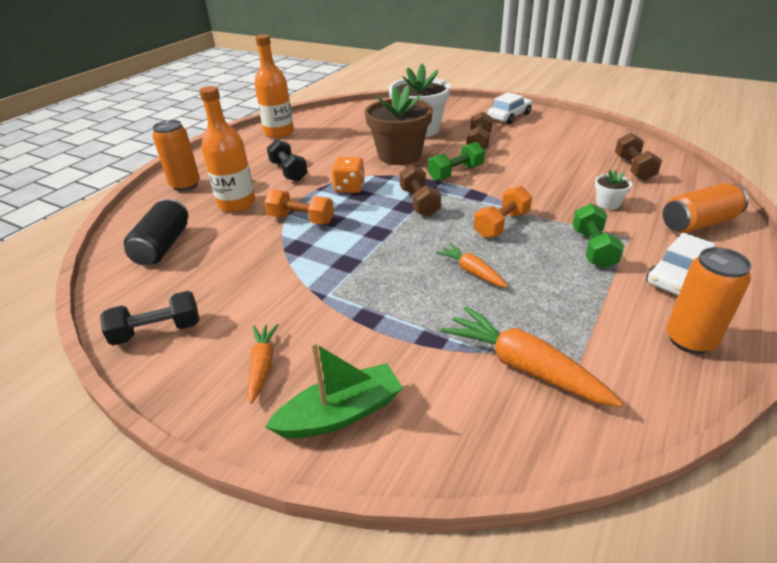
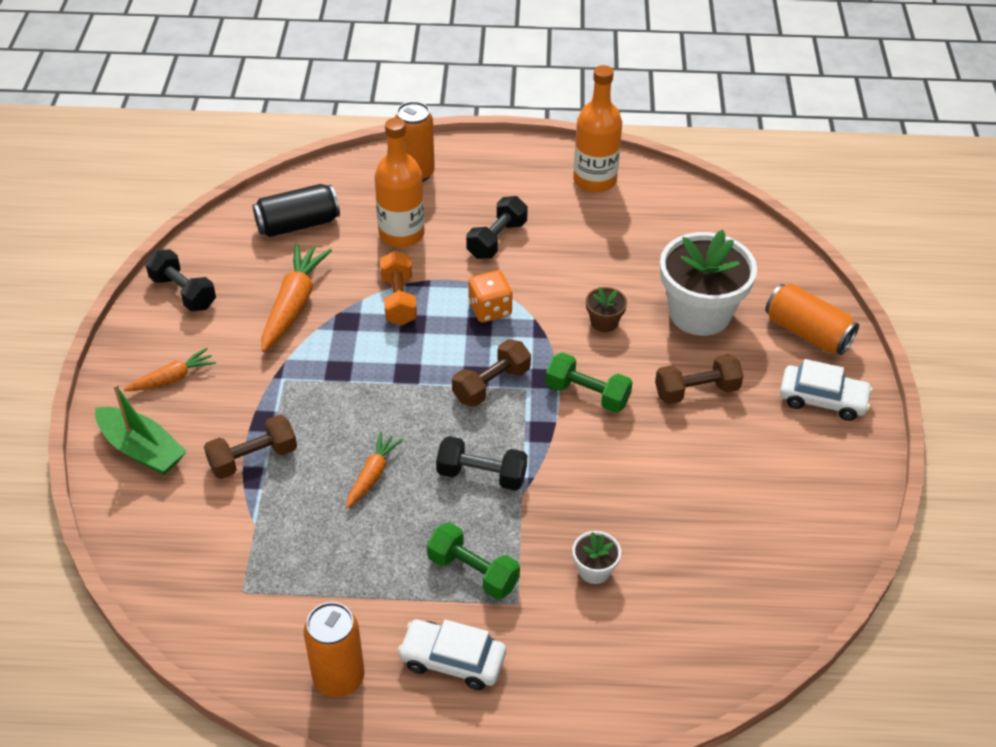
camera: 60 degrees right, 10 degrees up
brown flower pot [365,85,433,165] -> brown flower pot [586,287,627,332], size x0.44
orange carrot [441,306,623,407] -> orange carrot moved to [262,243,332,352]
orange dumbbell [474,186,532,238] -> black dumbbell [436,436,527,491]
green dumbbell [572,203,624,268] -> green dumbbell turned 60 degrees clockwise [427,522,520,600]
brown dumbbell [615,133,662,181] -> brown dumbbell moved to [204,415,297,479]
orange can [663,183,749,233] -> orange can moved to [765,283,859,355]

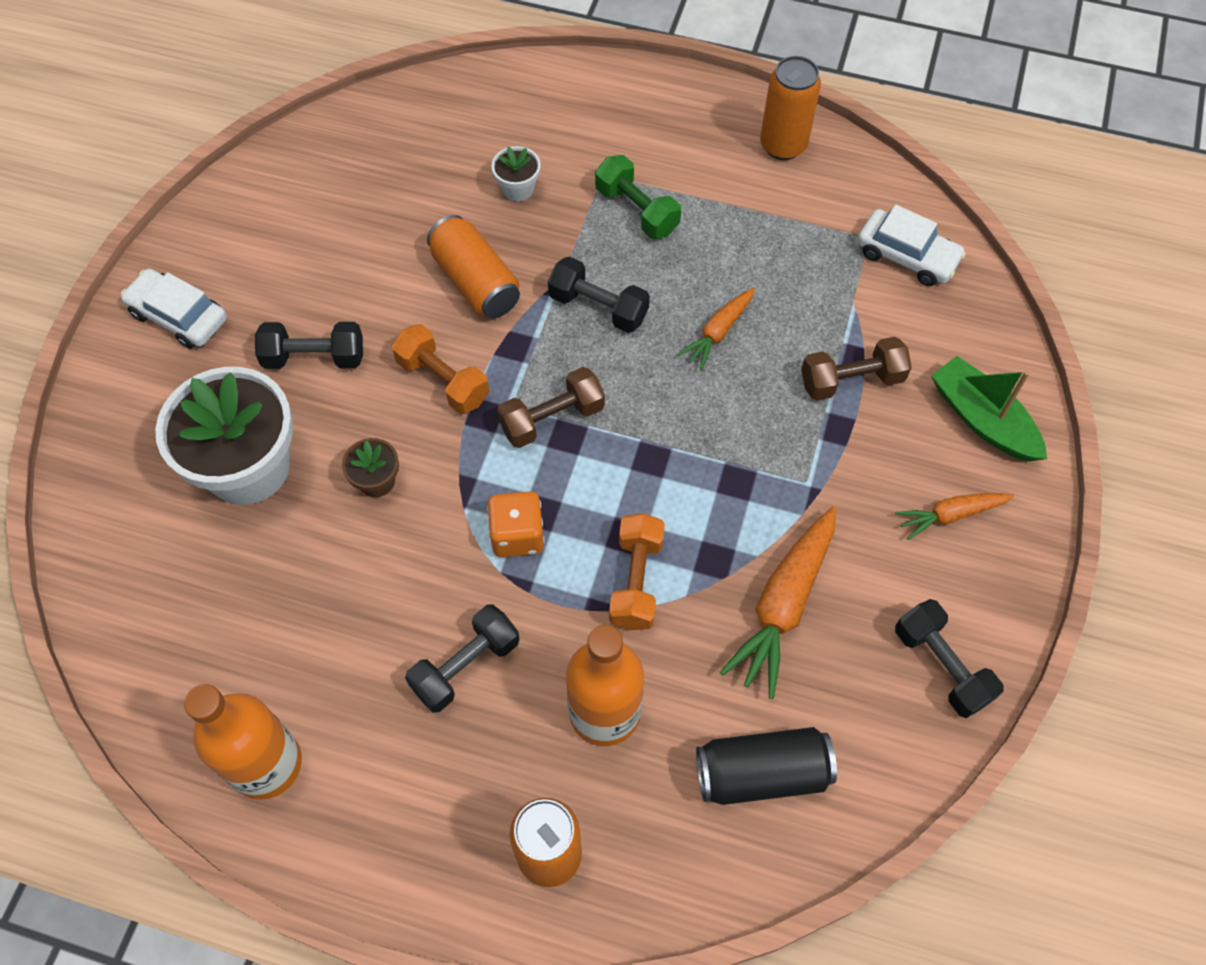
camera: 165 degrees left, 15 degrees up
white car [398,620,506,690] -> white car moved to [857,205,966,286]
green dumbbell [546,353,633,413] -> orange dumbbell [392,324,489,414]
brown dumbbell [655,354,743,404] -> black dumbbell [255,322,363,369]
orange can [765,283,859,355] -> orange can moved to [427,215,520,318]

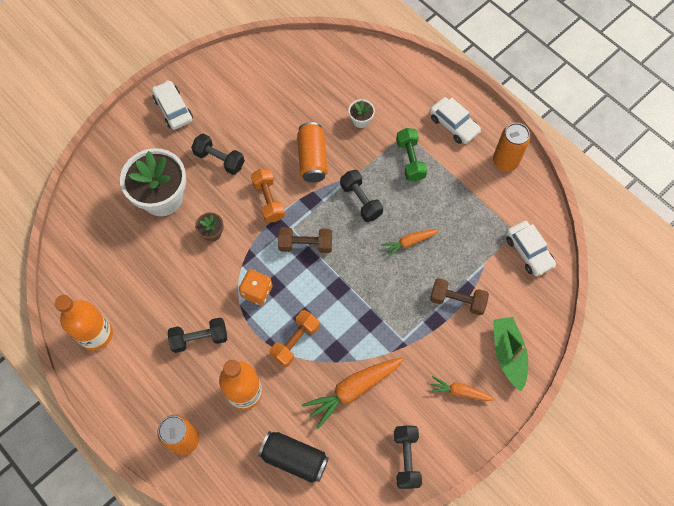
camera: 30 degrees right, 5 degrees up
none -> white car [430,97,481,144]

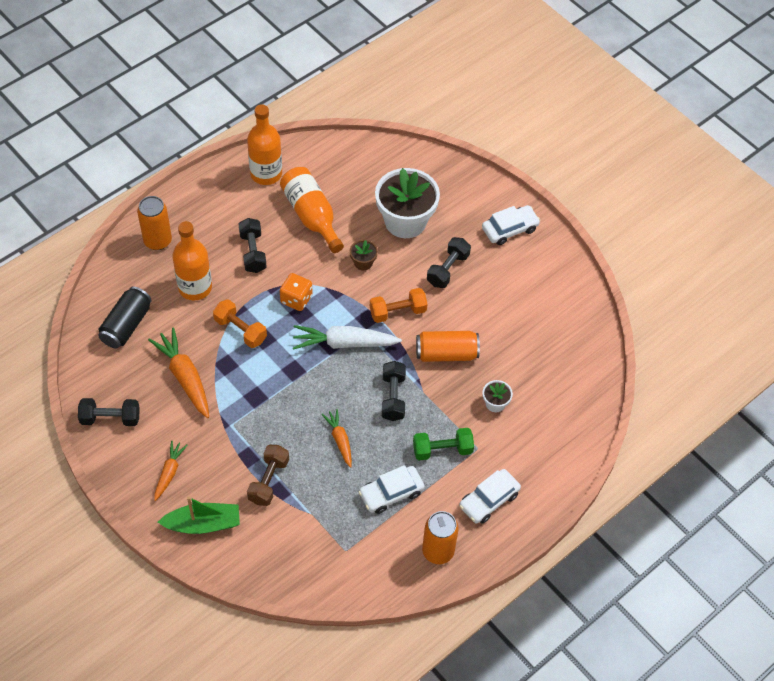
camera: 90 degrees right, 10 degrees down
brown dumbbell [278,227,332,253] -> white carrot [293,325,402,350]
black dumbbell [340,170,383,222] -> black dumbbell turned 60 degrees counterclockwise [382,361,406,421]
white car [506,221,556,276] -> white car moved to [359,465,425,514]
none -> orange bottle [280,167,344,253]

